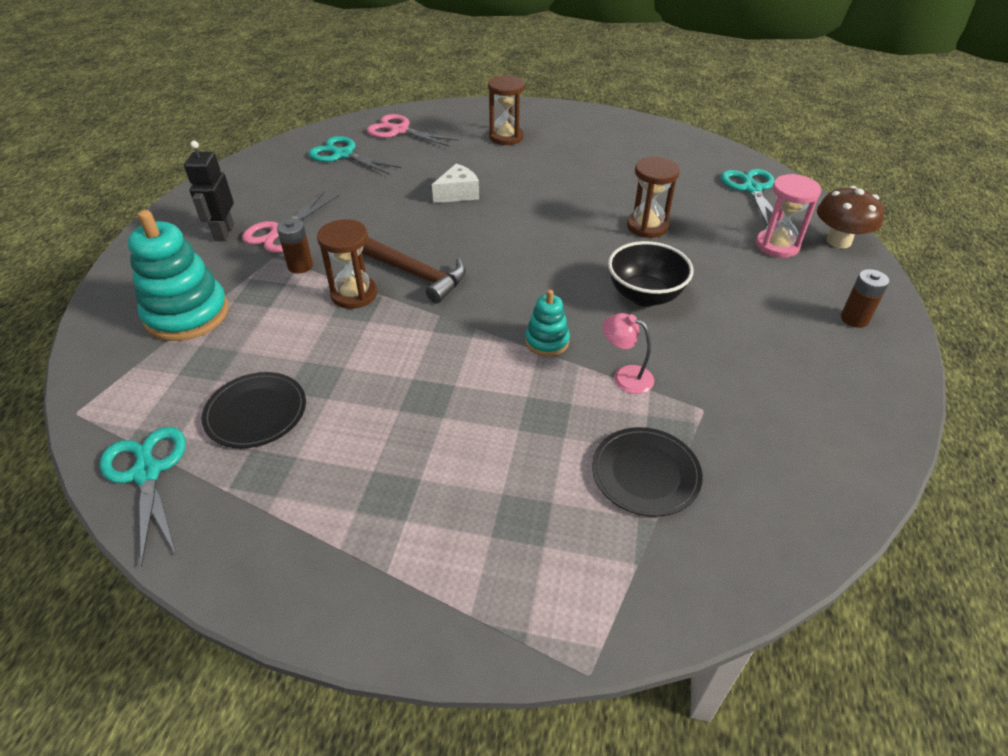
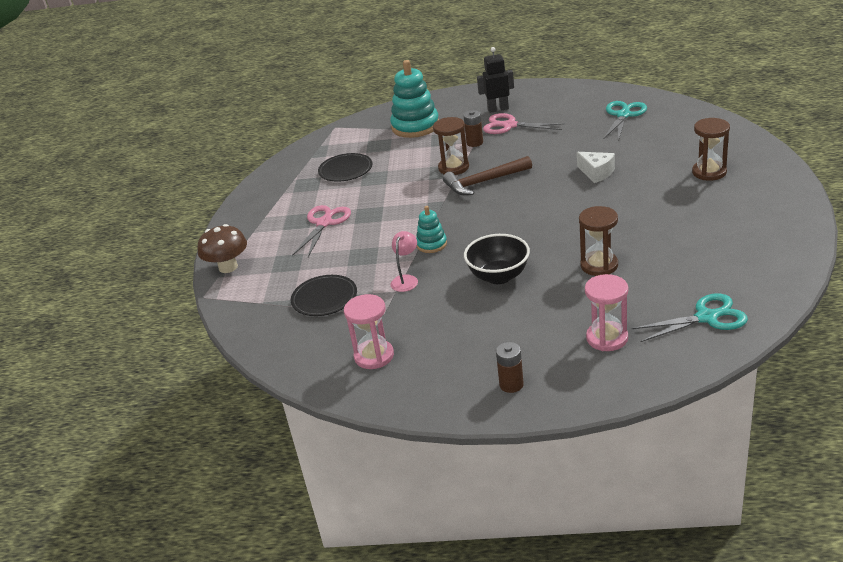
camera: 85 degrees right, 10 degrees down
turquoise scissors [100,427,186,567] -> none
brown hammer [362,237,466,303] -> brown hammer turned 45 degrees clockwise [443,156,532,195]
pink scissors [367,114,459,147] -> pink scissors moved to [292,205,351,257]
brown mushroom [817,186,884,249] -> brown mushroom moved to [198,224,247,273]
none -> pink hourglass [344,294,394,369]

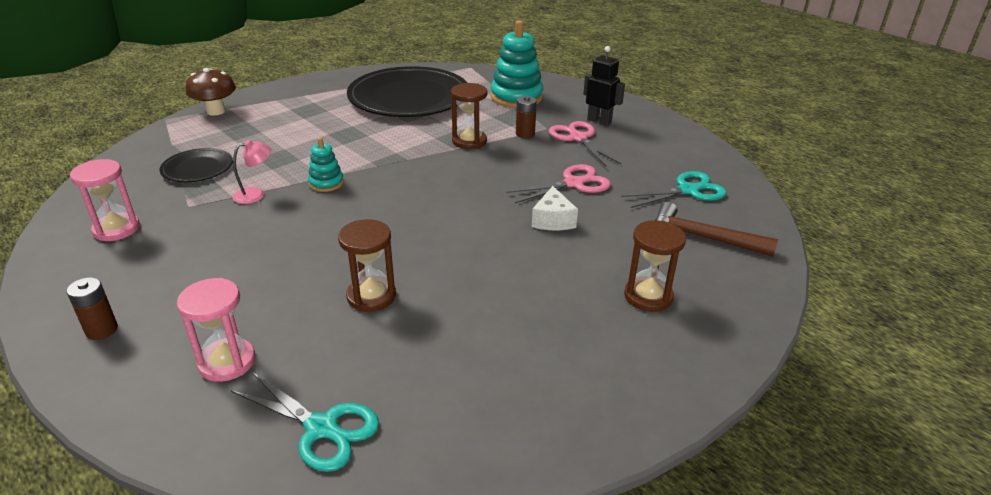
camera: 40 degrees right, 0 degrees up
pink scissors [292,205,351,257] -> pink scissors moved to [506,164,611,203]
black plate [318,153,373,182] -> black plate [347,66,468,117], size x2.15
brown hammer [443,156,532,195] -> brown hammer moved to [655,202,778,256]
black bowl [464,234,530,284] -> none

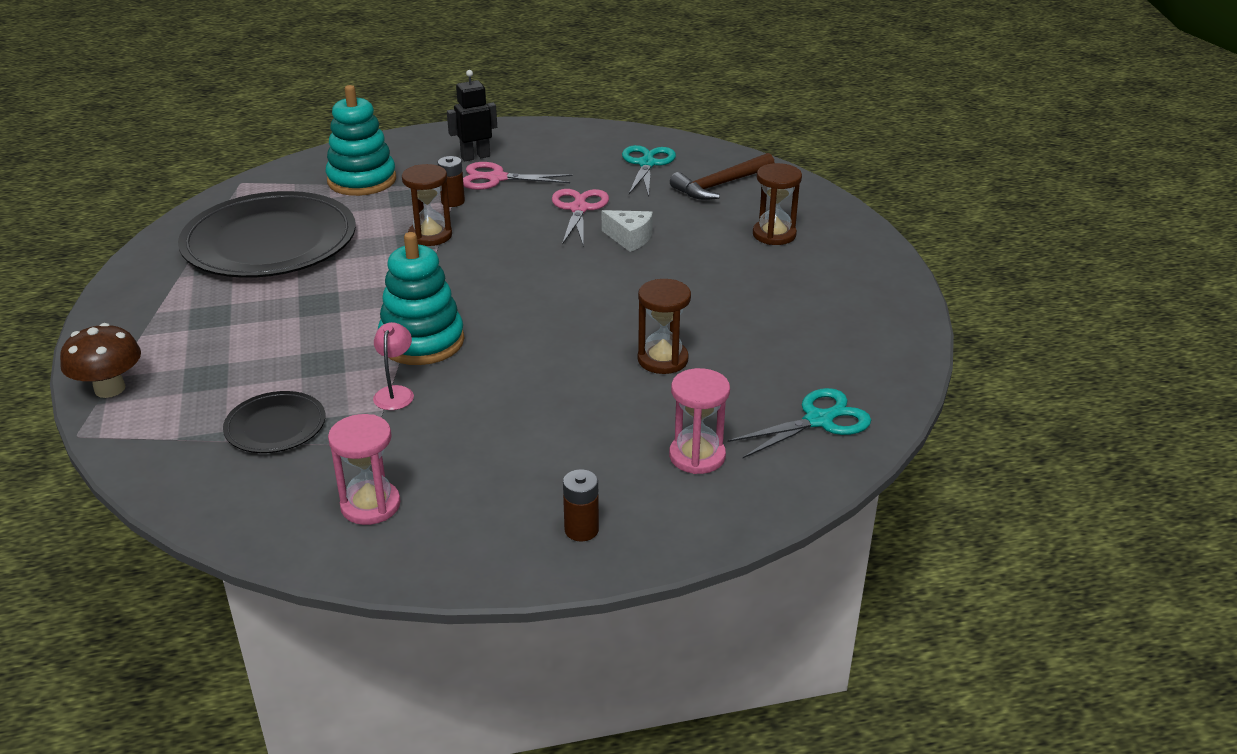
camera: 60 degrees left, 0 degrees up
turquoise stacking toy [308,137,344,192] -> turquoise stacking toy [378,232,464,365], size x1.91

